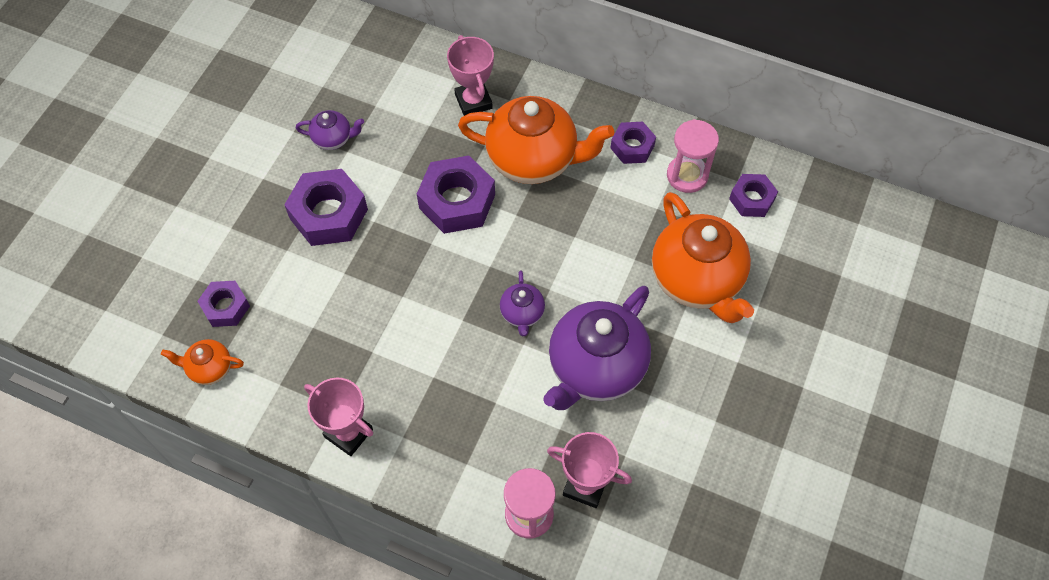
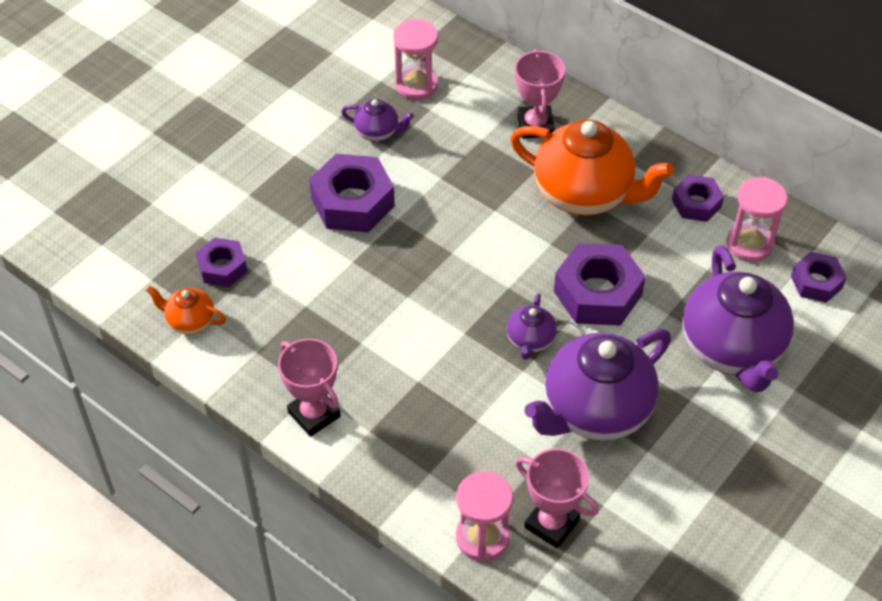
camera: 15 degrees right, 10 degrees down
purple nut [417,156,495,234] -> purple nut moved to [554,243,646,325]
orange teapot [652,192,754,323] -> purple teapot [682,245,794,392]
none -> pink hourglass [393,19,438,100]

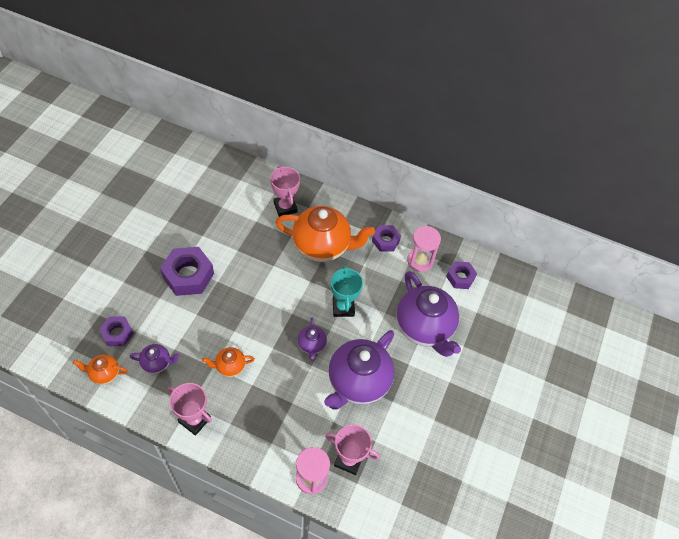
camera: 20 degrees left, 5 degrees up
purple teapot [341,99,414,141] -> purple teapot moved to [130,344,180,374]
pink hourglass [393,19,438,100] -> none
purple nut [554,243,646,325] -> turquoise trophy [331,265,363,317]
none -> orange teapot [202,347,255,377]

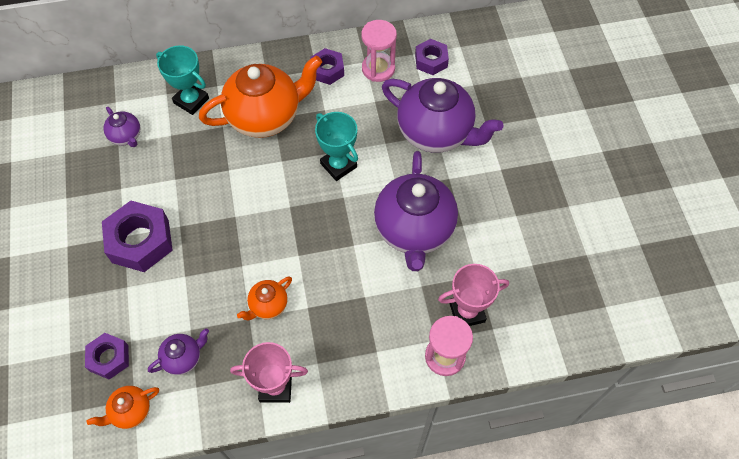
camera: 30 degrees left, 5 degrees up
pink trophy [270,166,300,217] -> turquoise trophy [156,45,209,115]
purple teapot [297,317,327,360] -> purple teapot moved to [103,107,140,147]

